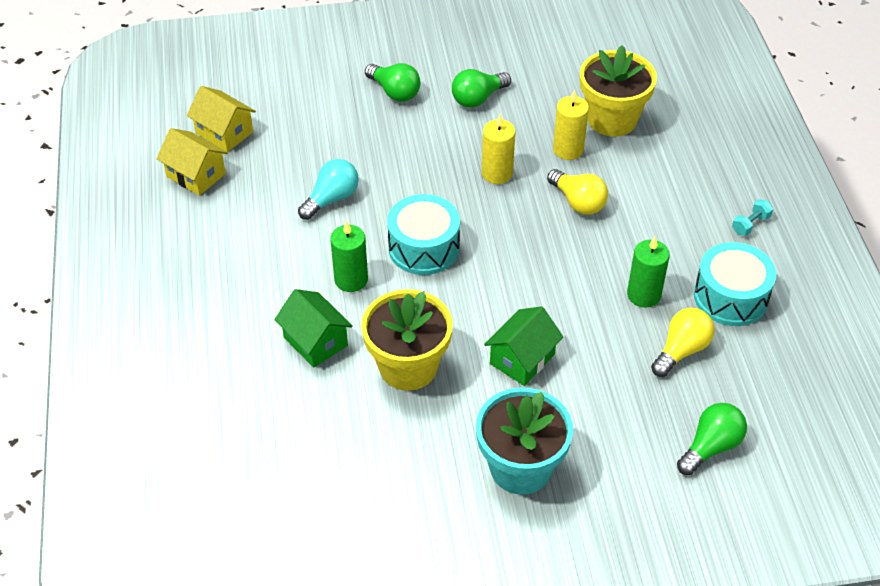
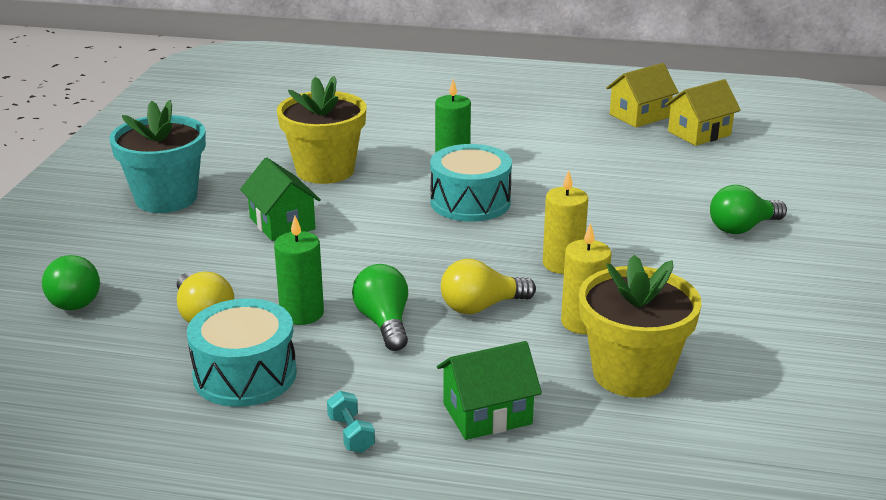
camera: 110 degrees right, 20 degrees down
green house [274,289,353,368] -> green house moved to [437,341,542,440]
turquoise light bulb [298,159,359,220] -> none
green light bulb [452,69,511,108] -> green light bulb moved to [352,264,408,351]

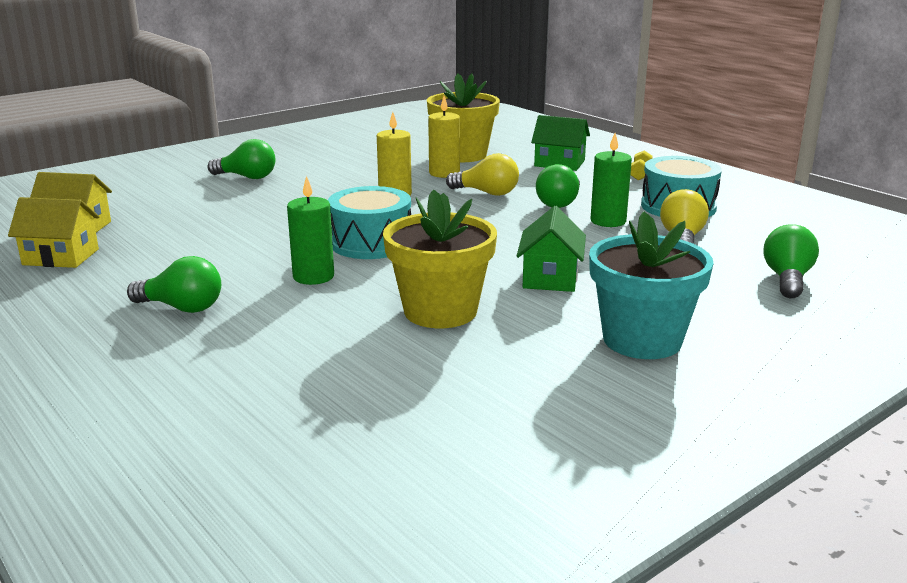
camera: 140 degrees left, 5 degrees down
turquoise dumbbell [327,391,375,453] -> yellow dumbbell [630,150,653,181]
none -> green light bulb [127,256,221,313]

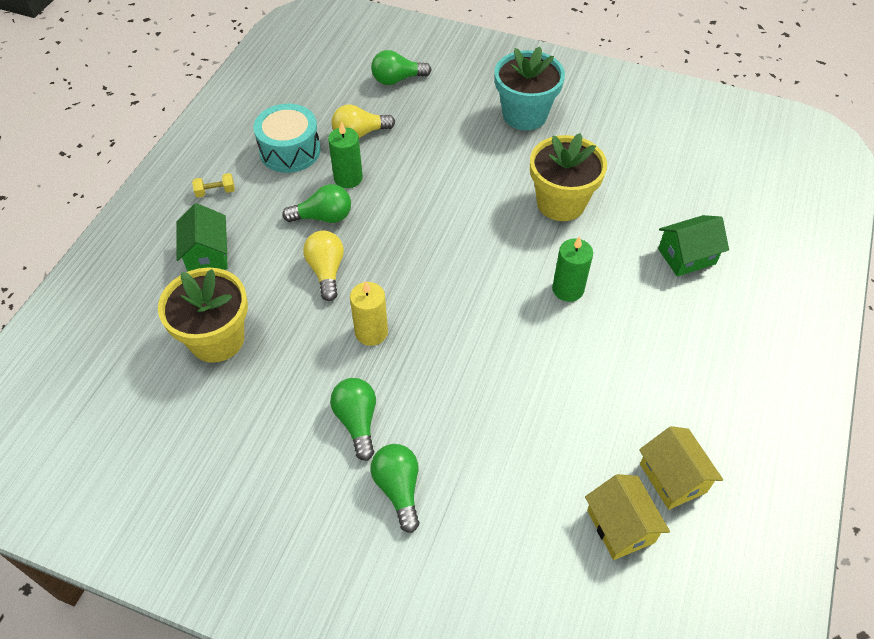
camera: 120 degrees left, 30 degrees up
green light bulb [127,256,221,313] -> green light bulb moved to [330,378,376,461]
turquoise drum [328,186,411,259] -> none
yellow candle [428,96,460,178] -> none
green house [517,206,586,292] -> green house moved to [658,215,729,277]

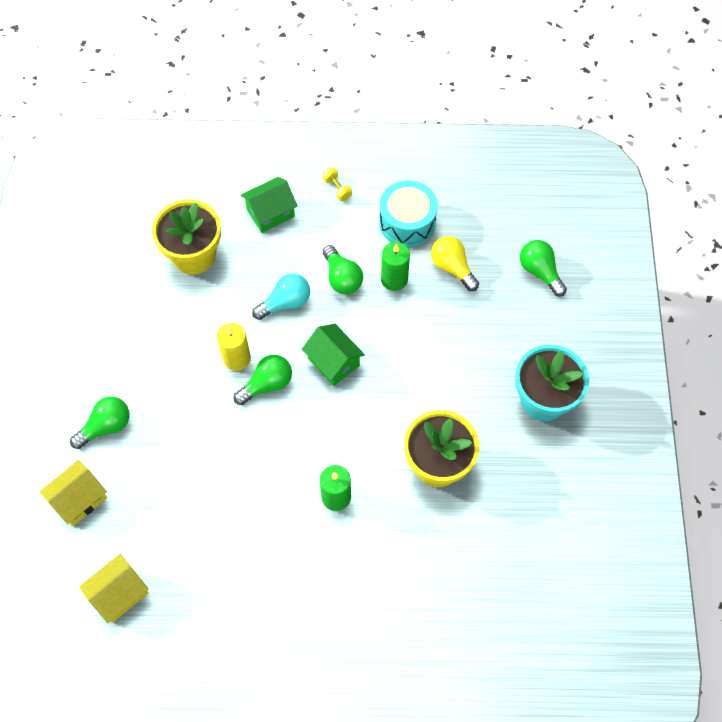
camera: 70 degrees right, 10 degrees up
yellow light bulb [303,231,344,301] -> turquoise light bulb [252,274,310,320]
green light bulb [330,378,376,461] -> green light bulb moved to [234,355,292,405]
yellow house [639,426,723,510] -> yellow house moved to [39,460,107,526]
green house [658,215,729,277] -> green house moved to [302,324,365,386]

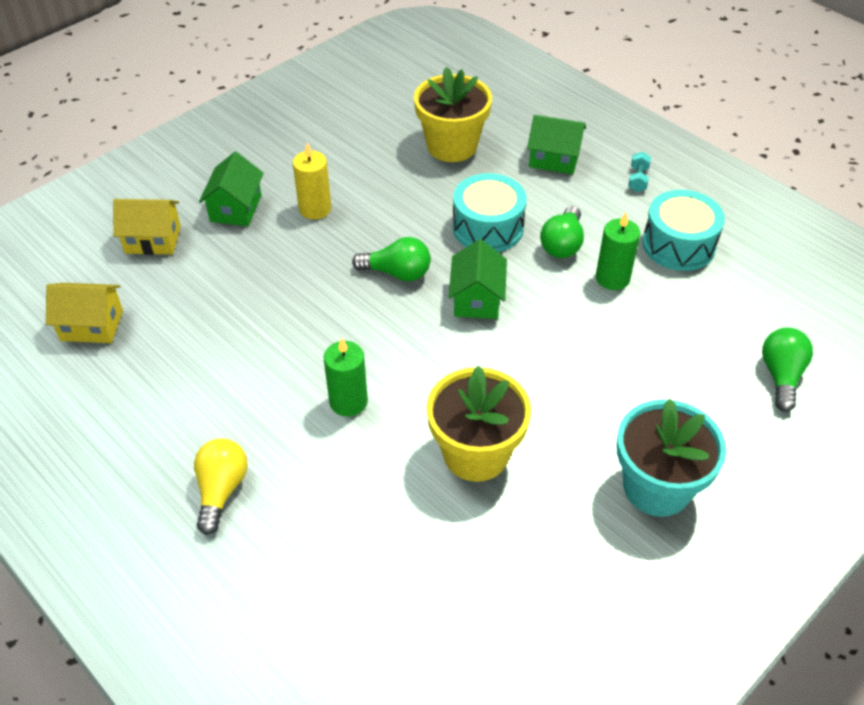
camera: 45 degrees right, 15 degrees down
green light bulb [70,397,130,449] -> green house [199,152,264,226]
yellow candle [217,323,251,371] -> yellow candle moved to [293,143,331,220]
turquoise light bulb [252,274,310,320] -> turquoise drum [453,173,527,252]
yellow dumbbell [323,167,352,201] -> turquoise dumbbell [628,152,651,192]
yellow light bulb [431,236,479,291] -> yellow light bulb moved to [194,439,248,535]

